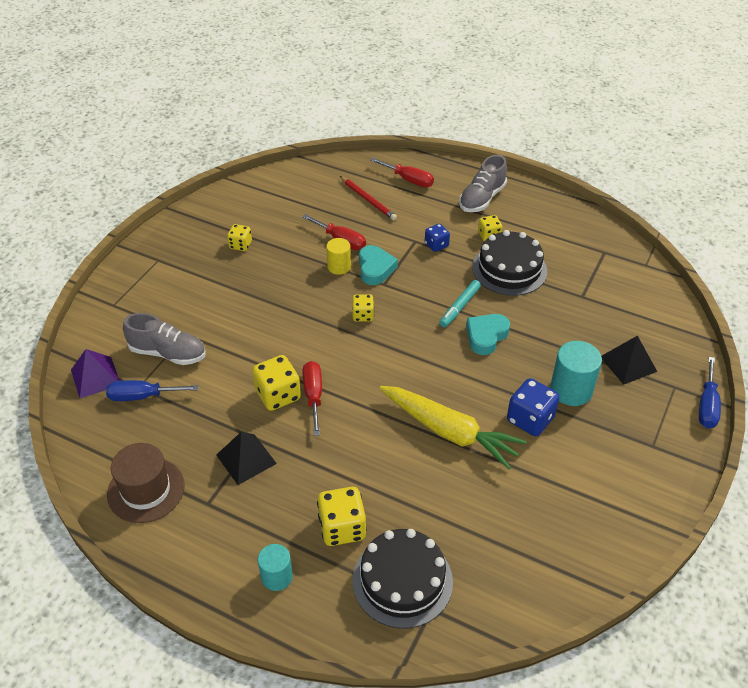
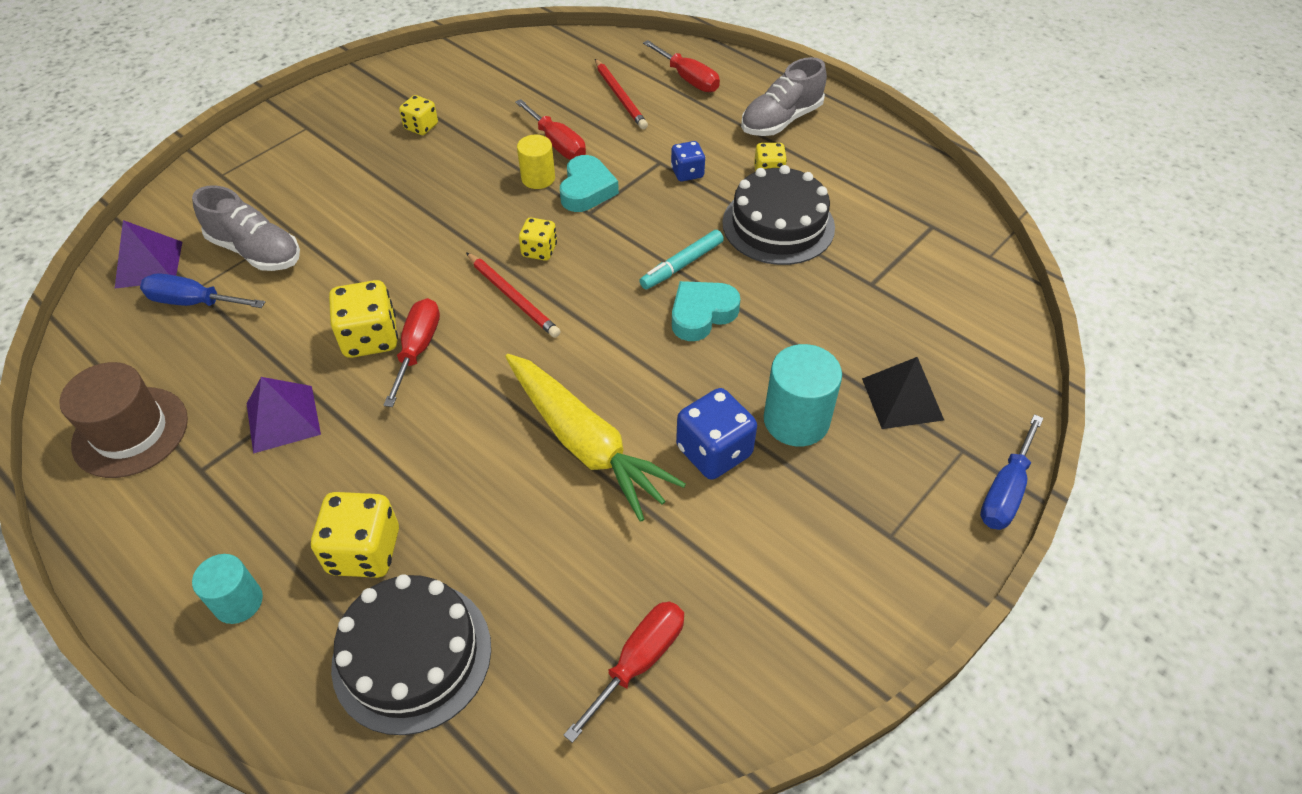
camera: 15 degrees right, 5 degrees up
black pyramid [216,432,277,485] -> purple pyramid [246,377,321,454]
none -> red pencil [466,252,561,338]
none -> red screwdriver [564,601,684,743]

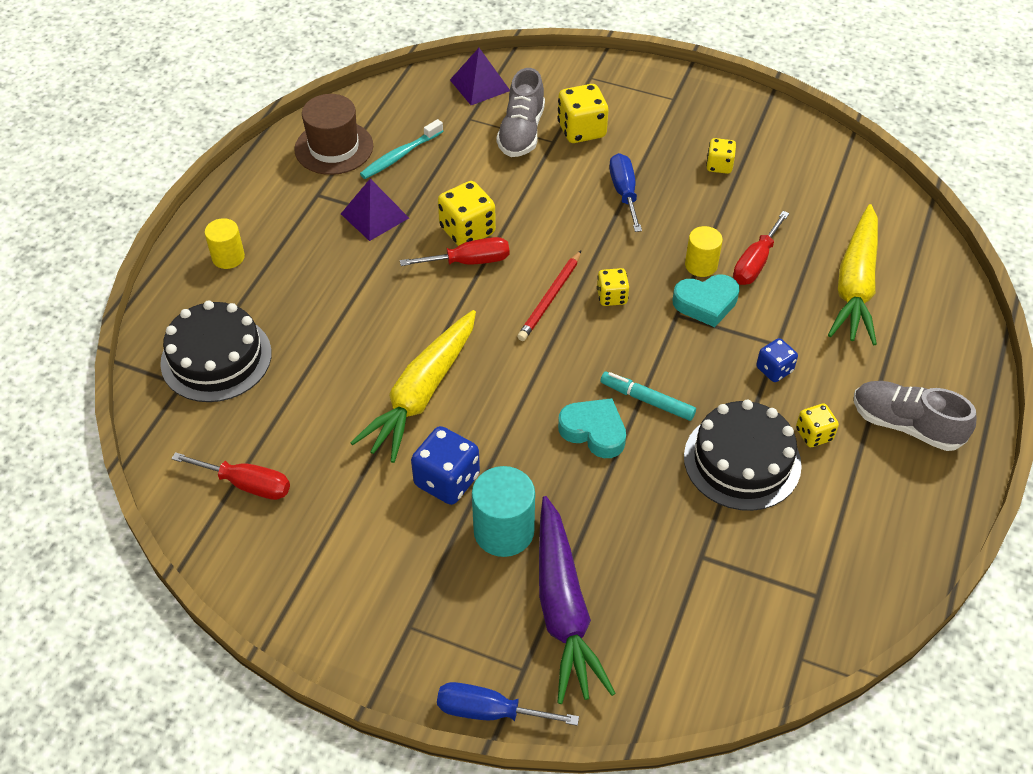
camera: 70 degrees right, 0 degrees up
blue screwdriver [140,273,265,308] -> blue screwdriver moved to [609,153,642,232]
turquoise cylinder [192,554,263,624] -> yellow cylinder [205,218,245,269]
yellow dice [311,492,399,578] -> yellow dice moved to [557,84,608,143]
red pencil [595,59,648,129] -> yellow carrot [828,204,878,345]
red screwdriver [643,40,720,92] -> none
black pyramid [862,357,944,429] -> purple carrot [539,496,616,704]
none -> turquoise toothbrush [360,119,443,179]

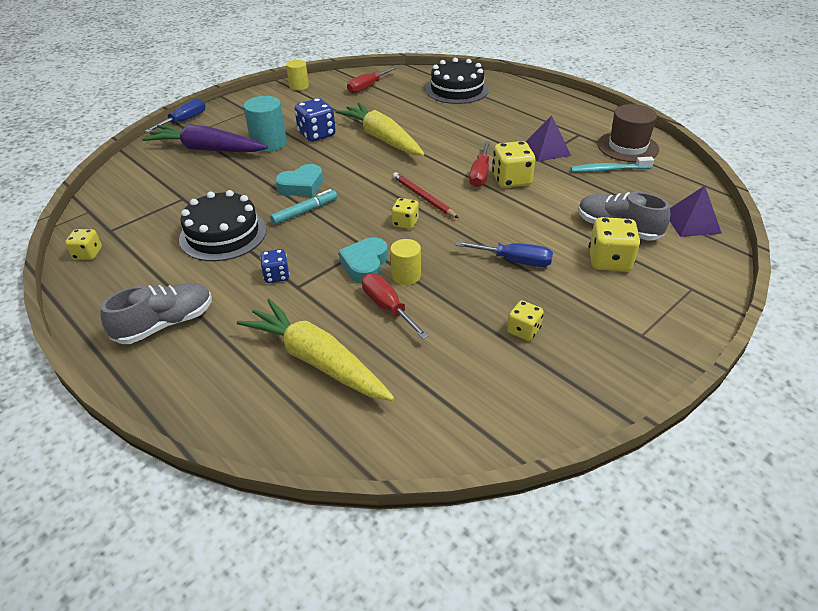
camera: 115 degrees right, 10 degrees down
yellow cylinder [205,218,245,269] -> yellow cylinder moved to [286,60,309,91]
turquoise toothbrush [360,119,443,179] -> turquoise toothbrush turned 75 degrees counterclockwise [571,157,654,172]
yellow dice [796,404,839,447] -> yellow dice moved to [65,229,102,260]

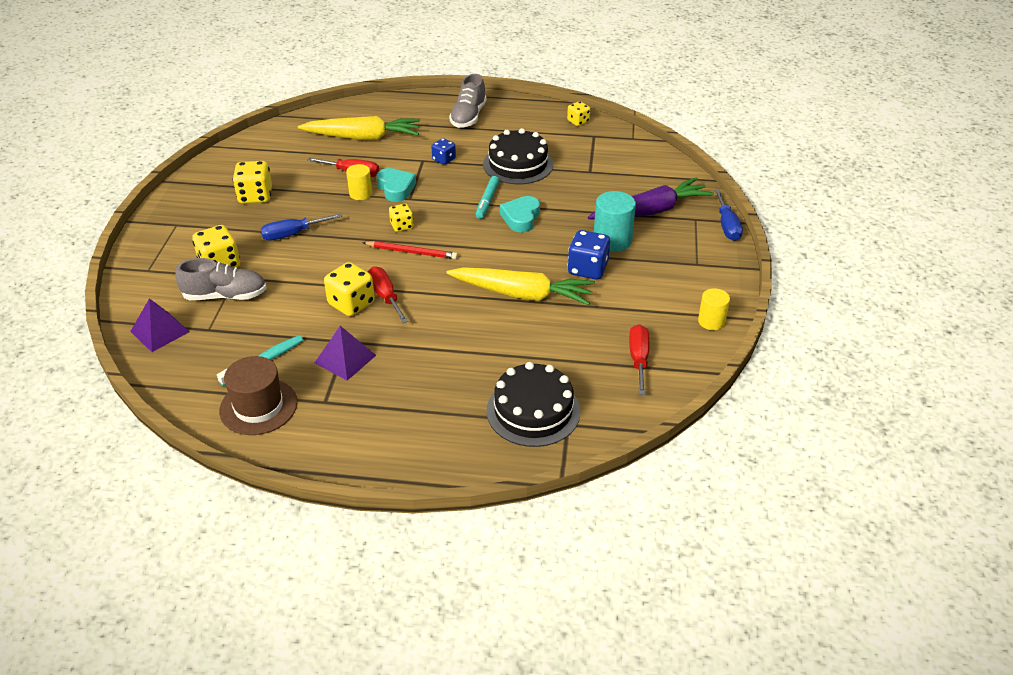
camera: 140 degrees right, 0 degrees up
yellow dice [507,301,544,341] -> yellow dice [233,161,272,204], size x1.66

